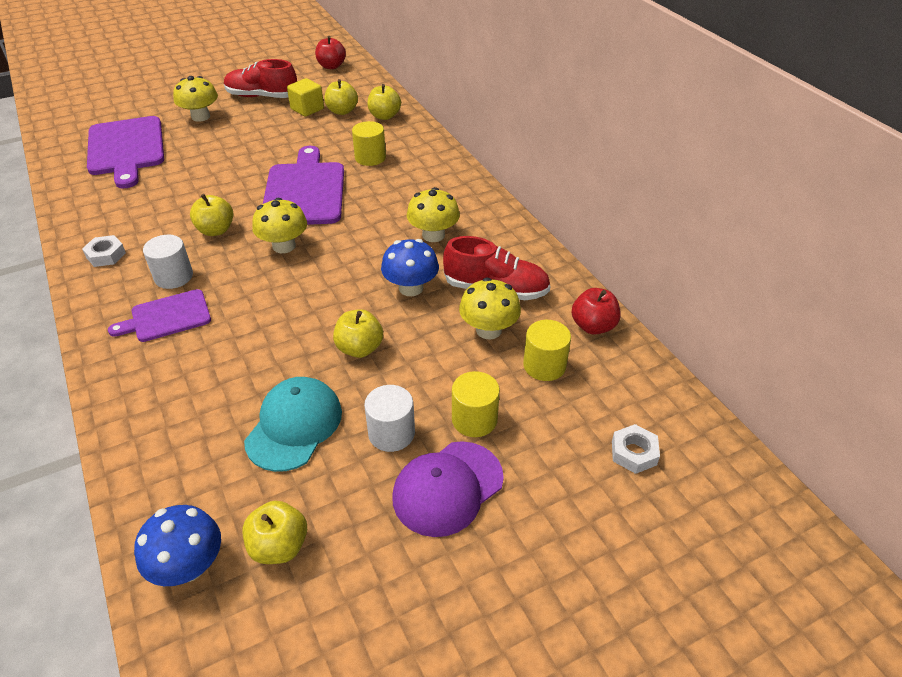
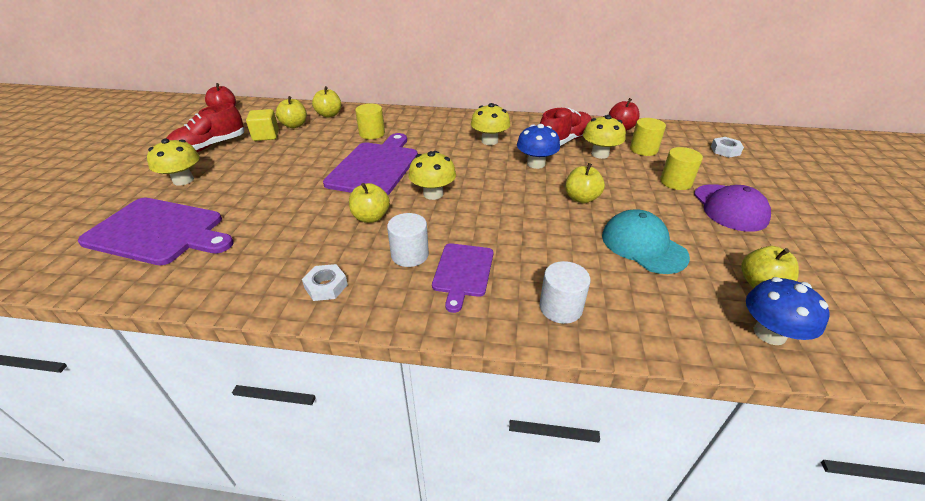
camera: 55 degrees left, 5 degrees down
purple cutting board [263,146,344,225] -> purple cutting board turned 75 degrees clockwise [323,133,418,195]
white cylinder [364,385,415,452] -> white cylinder moved to [540,261,591,324]

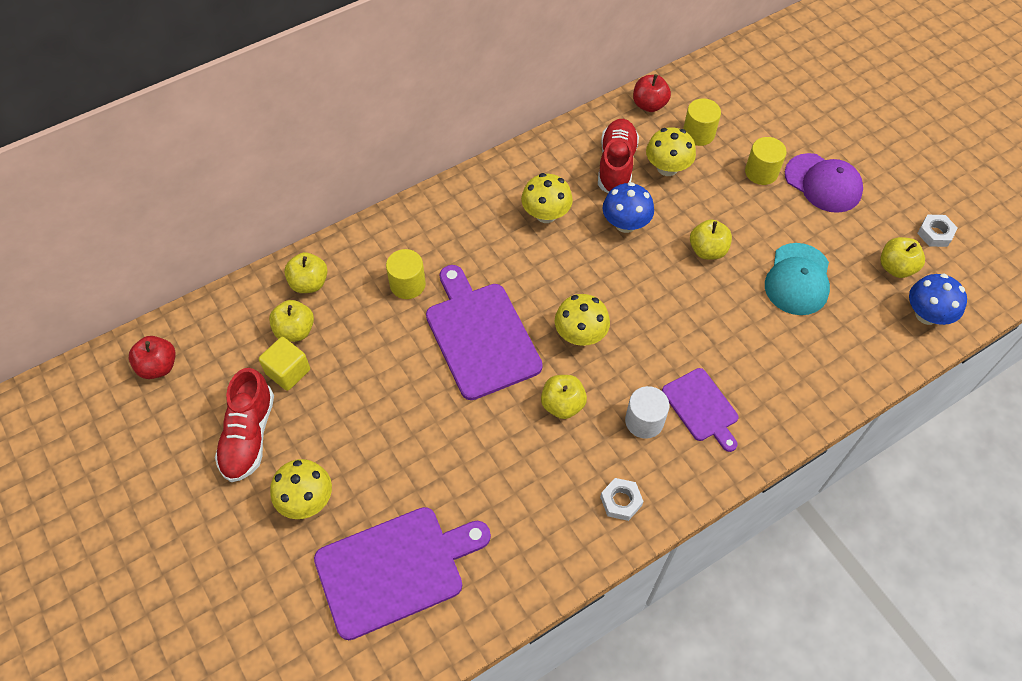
camera: 40 degrees left, 20 degrees up
white cylinder [540,261,591,324] -> none
turquoise cap [602,209,690,274] -> turquoise cap turned 90 degrees counterclockwise [765,243,830,315]
white nut [711,137,744,158] -> white nut moved to [917,215,958,247]

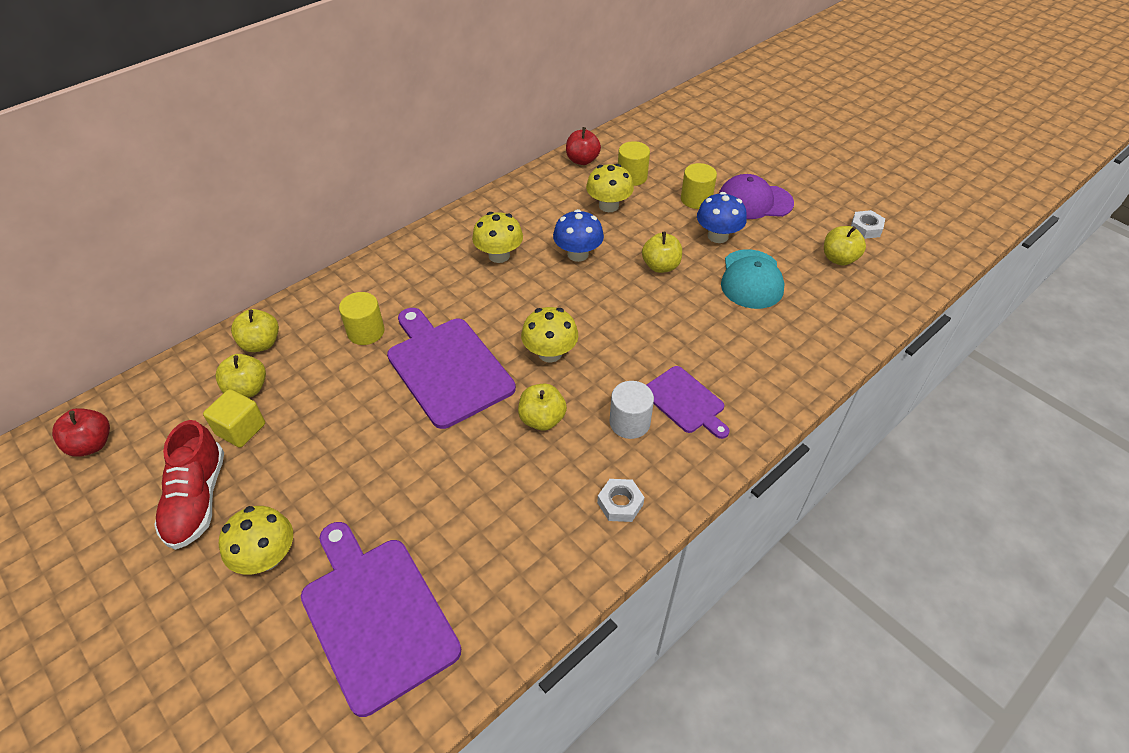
camera: 10 degrees left, 10 degrees down
purple cutting board [314,507,491,640] -> purple cutting board turned 90 degrees counterclockwise [301,522,461,717]
red shoe [598,119,639,193] -> none
purple cap [785,153,863,213] -> purple cap turned 150 degrees clockwise [719,174,794,219]
blue mushroom [909,274,967,325] -> blue mushroom moved to [697,192,747,243]

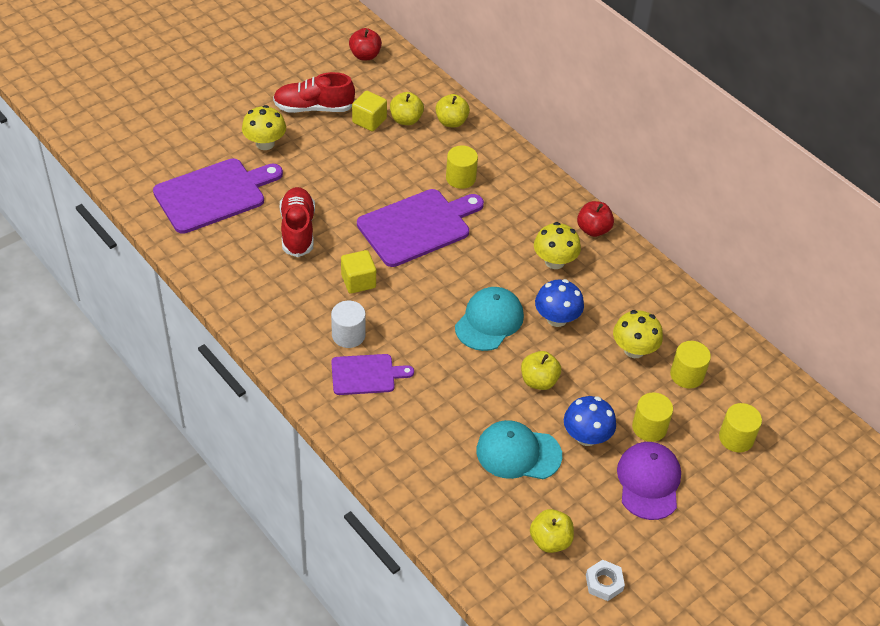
camera: 90 degrees right, 0 degrees up
yellow apple [518,384,567,431] -> yellow cube [341,250,376,293]
yellow mushroom [521,307,578,363] -> none
red apple [566,127,601,165] -> red apple moved to [577,201,614,237]
white nut [597,479,645,522] -> none
purple cutting board [646,366,730,439] -> purple cutting board turned 150 degrees counterclockwise [331,354,414,395]
none -> red shoe [280,187,315,257]
none -> turquoise cap [455,287,524,351]
none -> yellow cylinder [719,403,762,452]

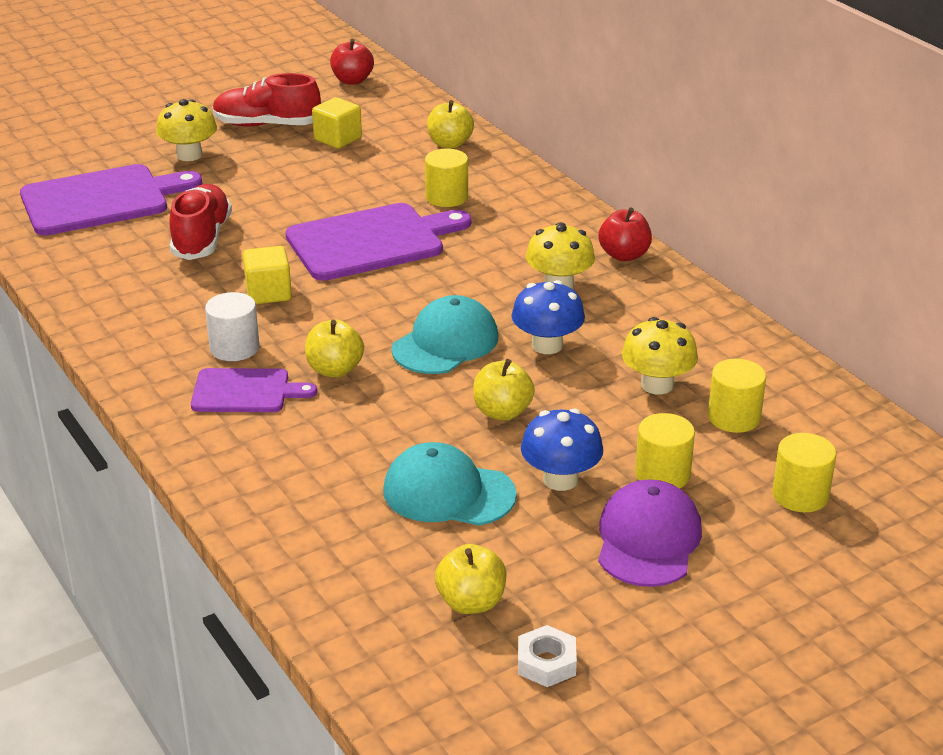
camera: 10 degrees right, 15 degrees down
yellow apple [390,92,424,125] -> yellow apple moved to [305,320,364,377]

